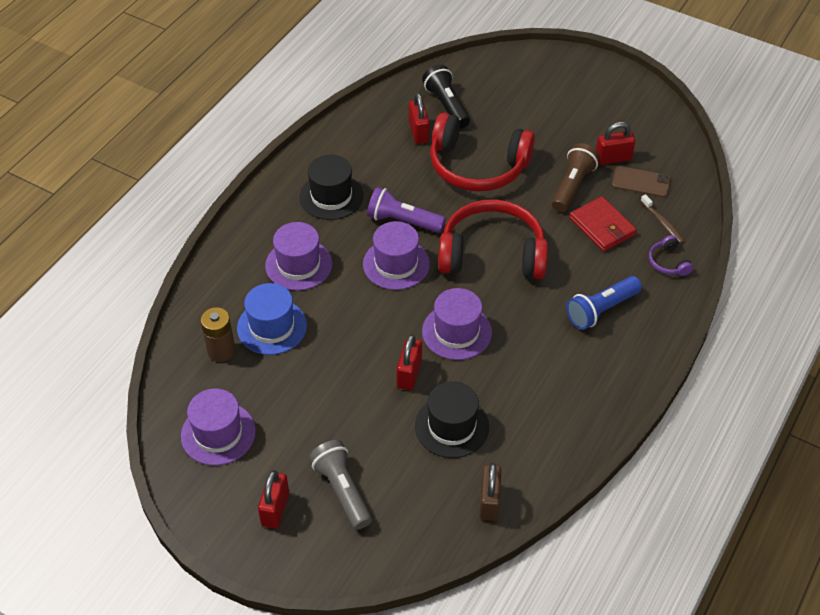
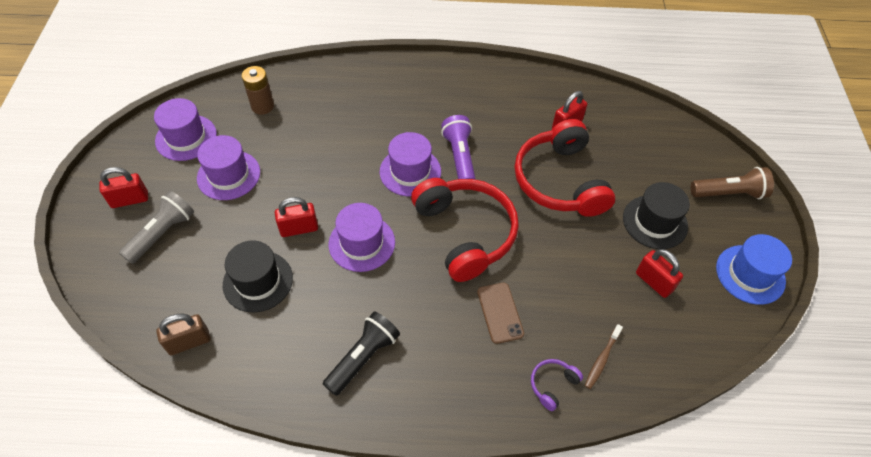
camera: 60 degrees right, 5 degrees up
blue hat [237,283,307,355] -> blue hat moved to [716,234,792,305]
purple hat [265,222,332,291] -> purple hat moved to [197,135,260,200]
black hat [300,155,364,220] -> black hat moved to [623,182,690,249]
black flashlight [422,64,470,129] -> black flashlight moved to [323,311,400,396]
brown flashlight [552,143,600,212] -> brown flashlight moved to [691,167,774,199]
blue flashlight [566,276,642,330] -> none
red wallet [570,196,637,252] -> none
brown phone [612,166,671,197] -> brown phone moved to [477,283,524,344]

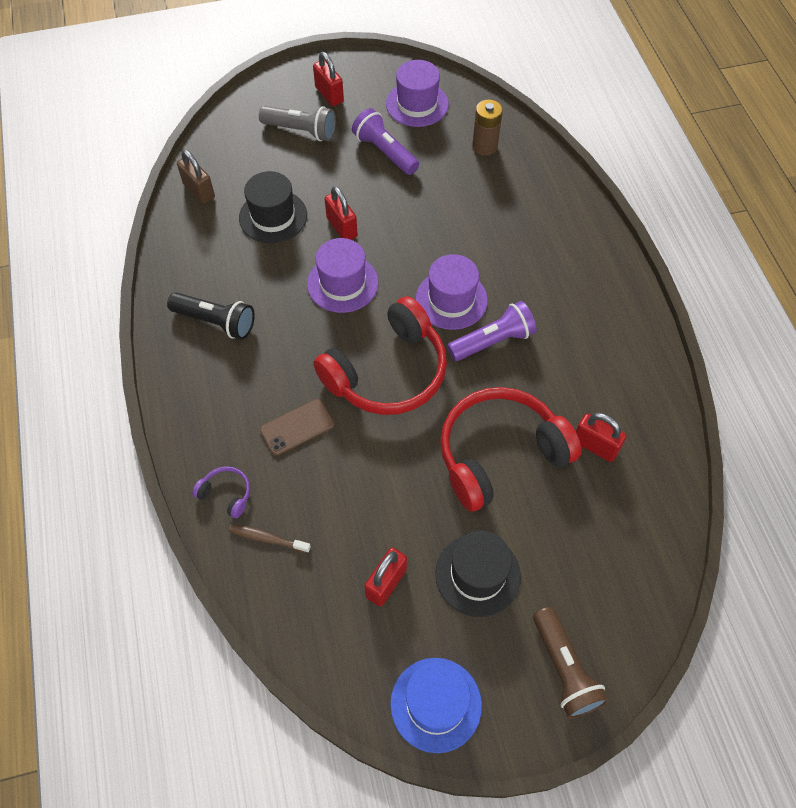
camera: 75 degrees right, 5 degrees up
purple hat [197,135,260,200] -> purple flashlight [352,108,419,175]

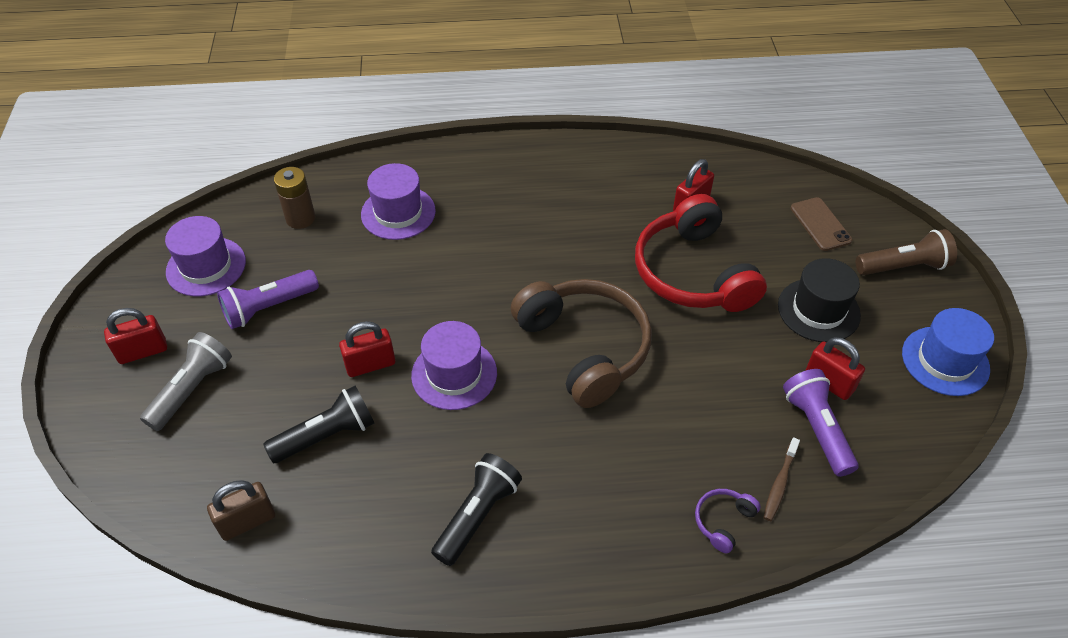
camera: 80 degrees left, 10 degrees down
black hat [239,171,307,243] -> black flashlight [263,386,374,463]
brown phone [260,399,335,456] -> brown phone moved to [791,197,852,251]
red headphones [313,296,447,415] -> brown headphones [511,279,652,408]
purple hat [416,254,488,330] -> purple hat moved to [361,163,436,240]
purple flashlight [447,301,536,361] -> purple flashlight moved to [783,369,858,477]

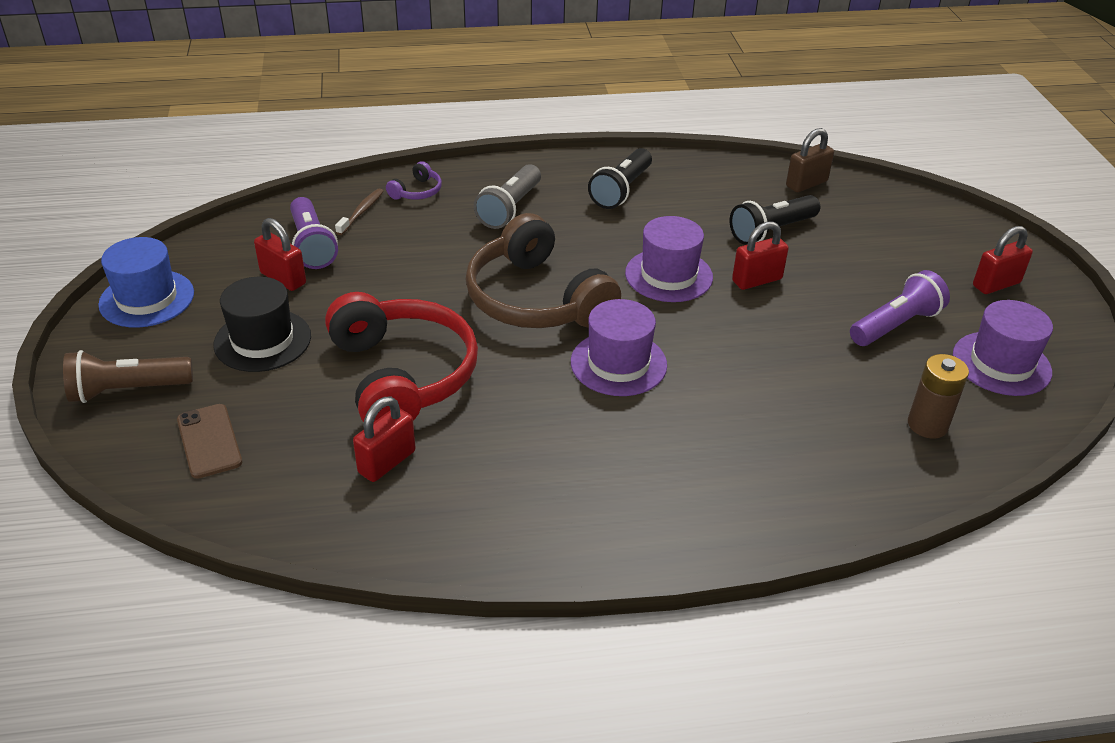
camera: 175 degrees right, 10 degrees down
grey flashlight [140,332,232,431] -> grey flashlight moved to [474,164,541,229]
purple hat [361,163,436,240] -> purple hat moved to [571,299,667,396]

